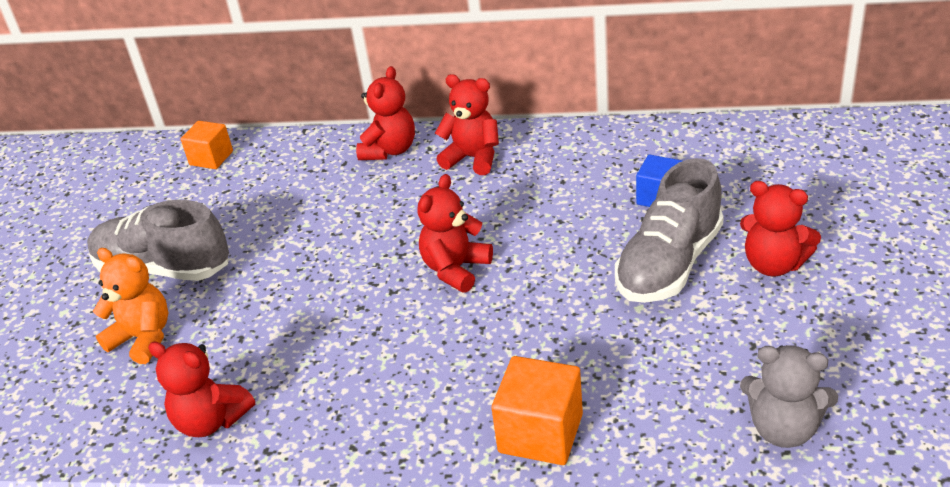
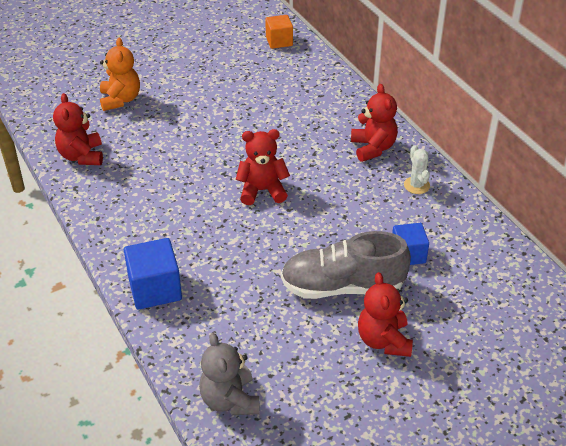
camera: 50 degrees right, 5 degrees up
grey shoe [87,200,229,281] -> none
red teddy bear [356,66,415,160] -> none
orange cube [492,356,583,465] -> blue cube [124,238,182,310]
none -> white cactus [404,145,430,194]

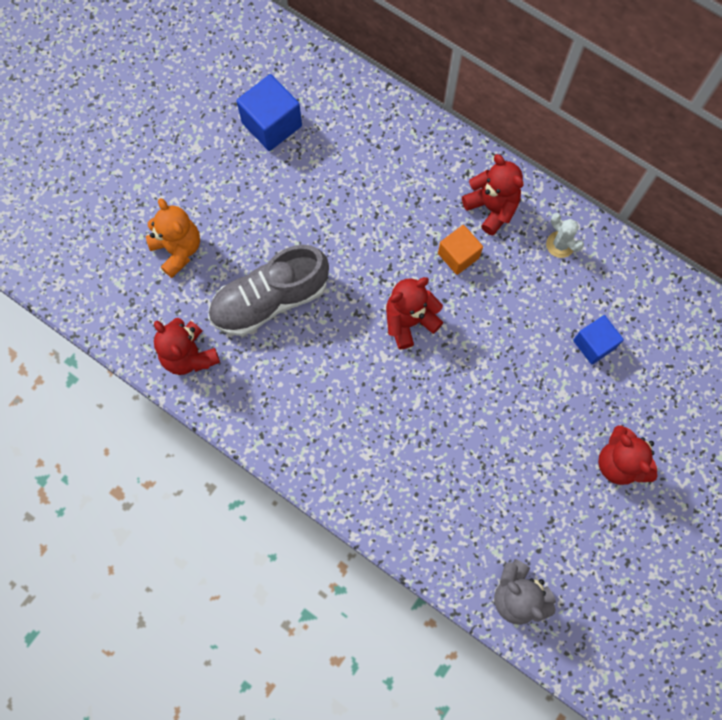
camera: 25 degrees left, 30 degrees up
blue cube [124,238,182,310] -> blue cube moved to [236,74,302,151]
orange cube [265,15,293,49] -> orange cube moved to [438,225,483,275]
grey shoe [281,231,411,299] -> grey shoe moved to [208,245,329,336]

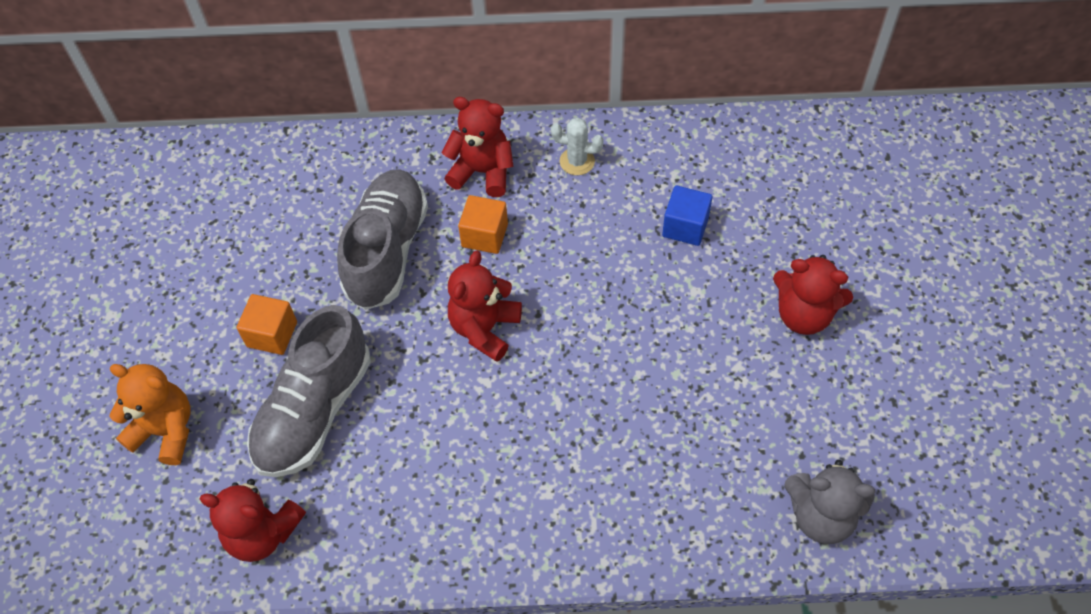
camera: 35 degrees left, 15 degrees down
blue cube [236,74,302,151] -> none
none -> orange cube [236,294,297,355]
none -> grey shoe [337,169,428,310]

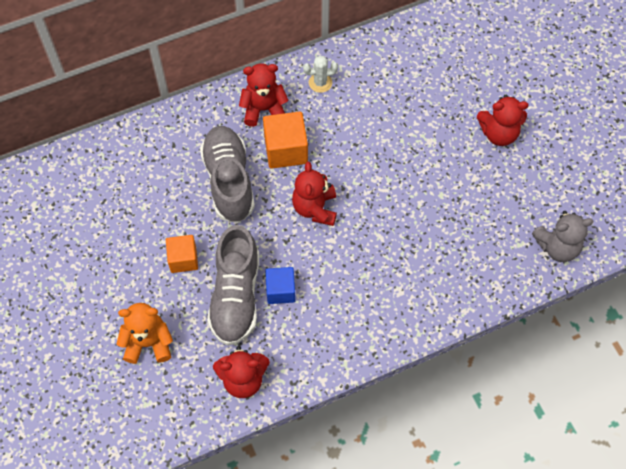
camera: 25 degrees left, 5 degrees up
orange cube [458,195,508,254] -> orange cube [263,111,308,169], size x1.50
blue cube [662,186,712,246] -> blue cube moved to [265,267,296,304]

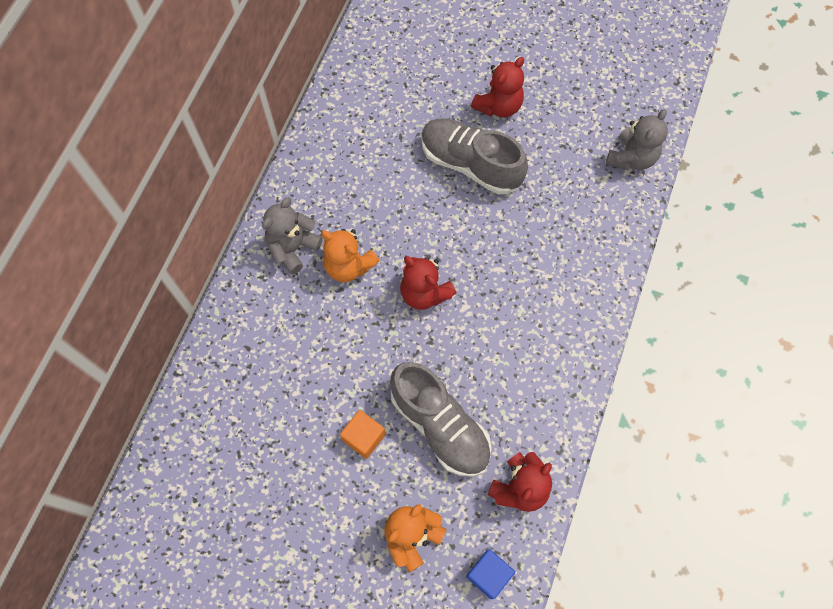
camera: 45 degrees left, 5 degrees up
grey shoe [200,126,255,223] -> grey shoe moved to [421,119,528,195]
red teddy bear [239,63,289,127] -> grey teddy bear [262,197,323,275]
orange cube [263,111,308,169] -> orange teddy bear [321,229,380,282]
blue cube [265,267,296,304] -> blue cube moved to [466,549,515,599]
white cactus [303,56,338,93] -> none

